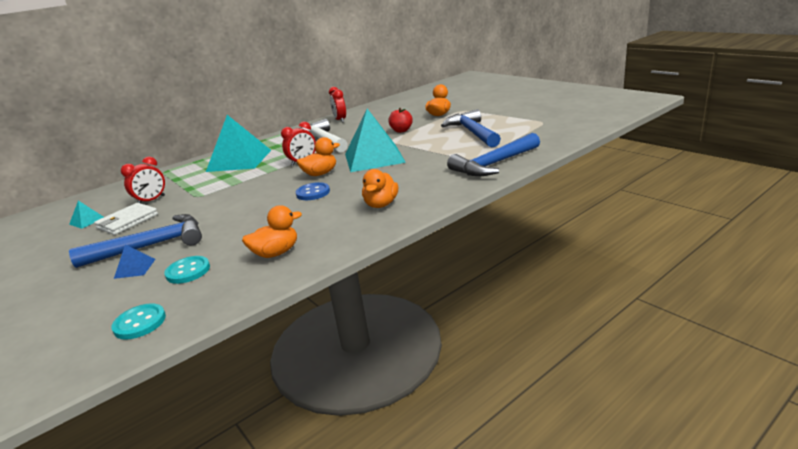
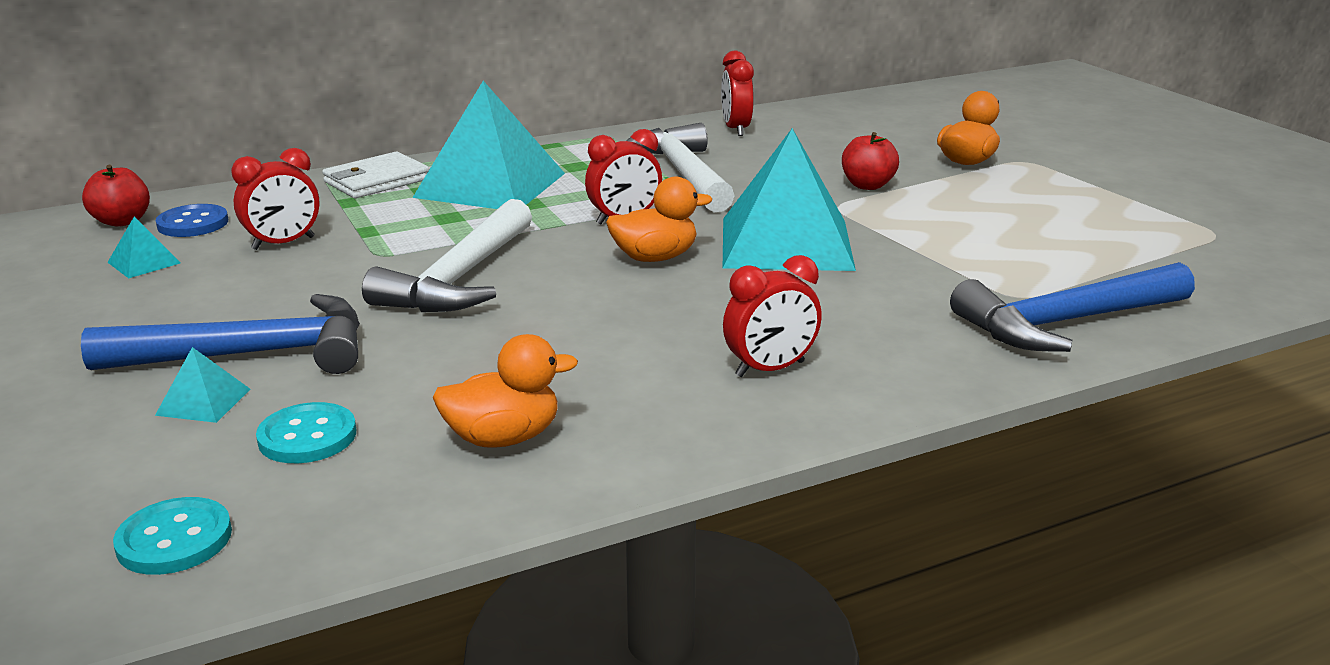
camera: 10 degrees right, 0 degrees up
white wallet [94,203,158,235] -> white wallet moved to [322,152,429,198]
blue pyramid [114,244,155,279] -> turquoise pyramid [155,347,250,423]
blue button [296,182,330,200] -> blue button moved to [156,204,228,237]
orange duck [362,169,398,208] -> red clock [723,255,822,377]
blue hammer [441,109,501,147] -> none
none -> red apple [82,165,150,227]
none -> white hammer [362,199,532,312]

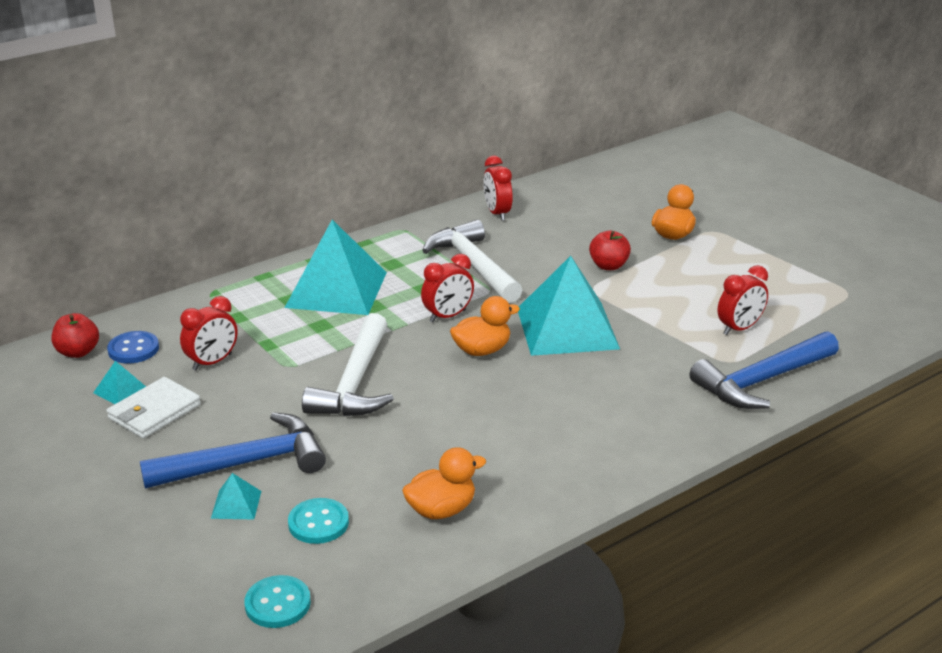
camera: 10 degrees left, 5 degrees up
white wallet [322,152,429,198] -> white wallet moved to [107,377,201,439]
red clock [723,255,822,377] -> red clock moved to [718,265,768,335]

